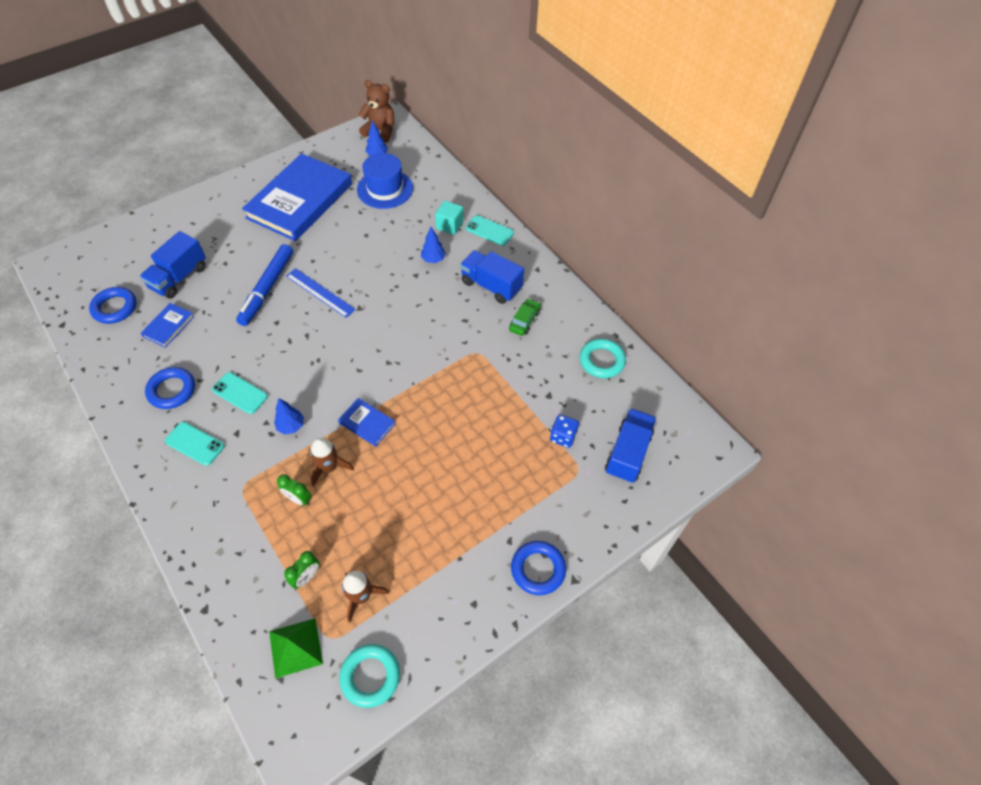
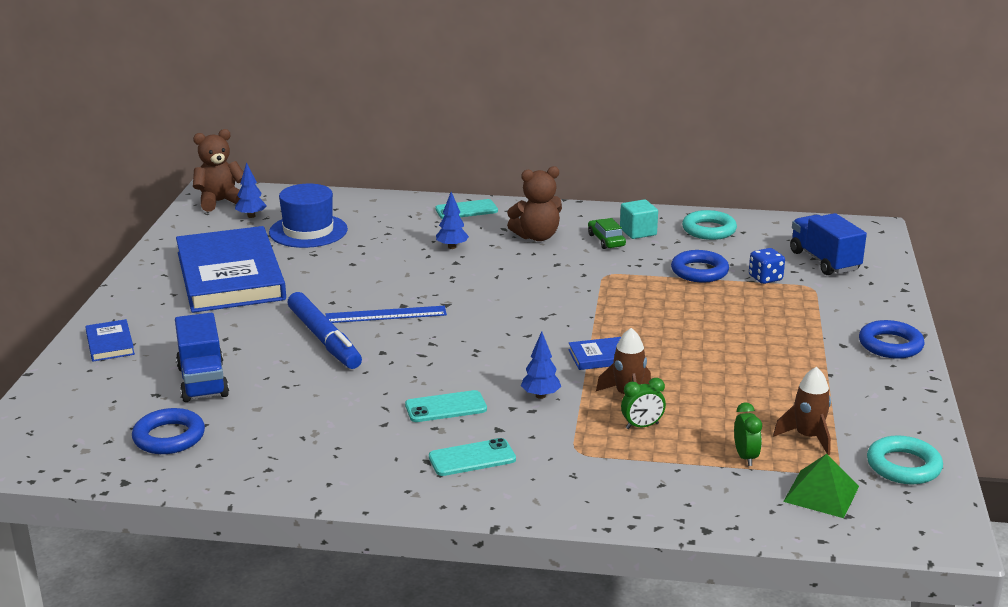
camera: 45 degrees left, 30 degrees down
blue book [141,303,194,348] -> blue book moved to [85,319,135,362]
blue ring [145,367,195,409] -> blue ring moved to [671,250,729,282]
turquoise cube [435,201,464,235] -> turquoise cube moved to [620,199,658,239]
blue truck [460,250,524,304] -> brown teddy bear [507,166,562,241]

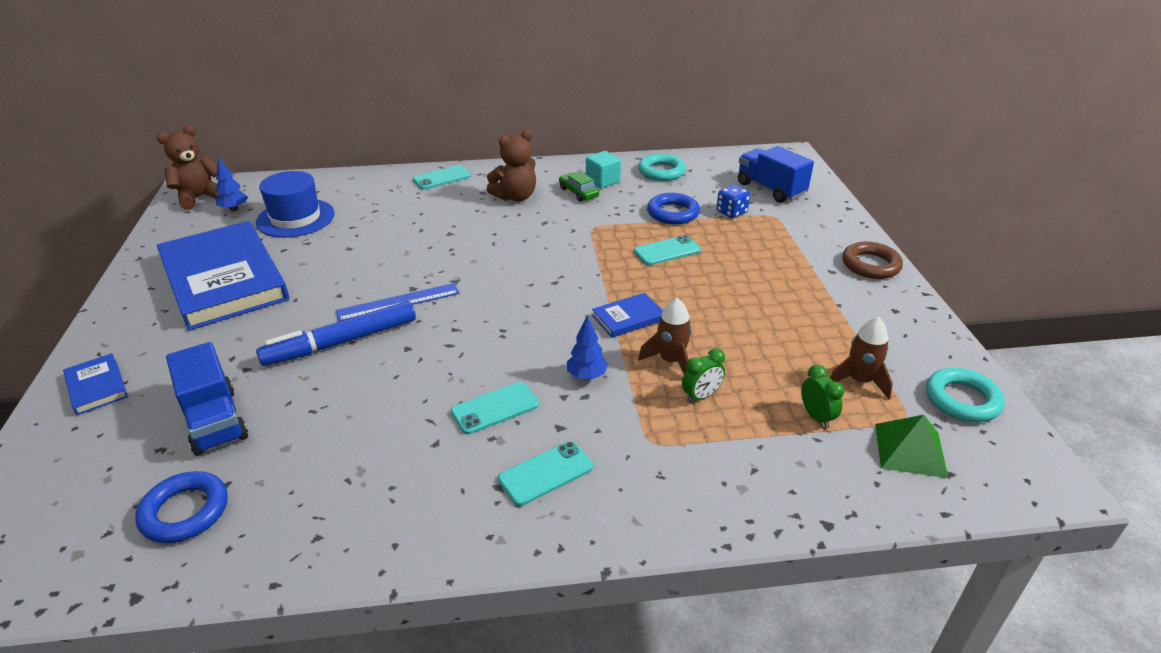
camera: 15 degrees left, 10 degrees up
blue marker [287,292,362,369] -> blue marker turned 105 degrees clockwise [256,301,416,366]
blue tree [436,192,469,249] -> none
blue ring [859,320,925,359] -> brown ring [842,242,903,279]
none -> turquoise phone [634,235,701,265]

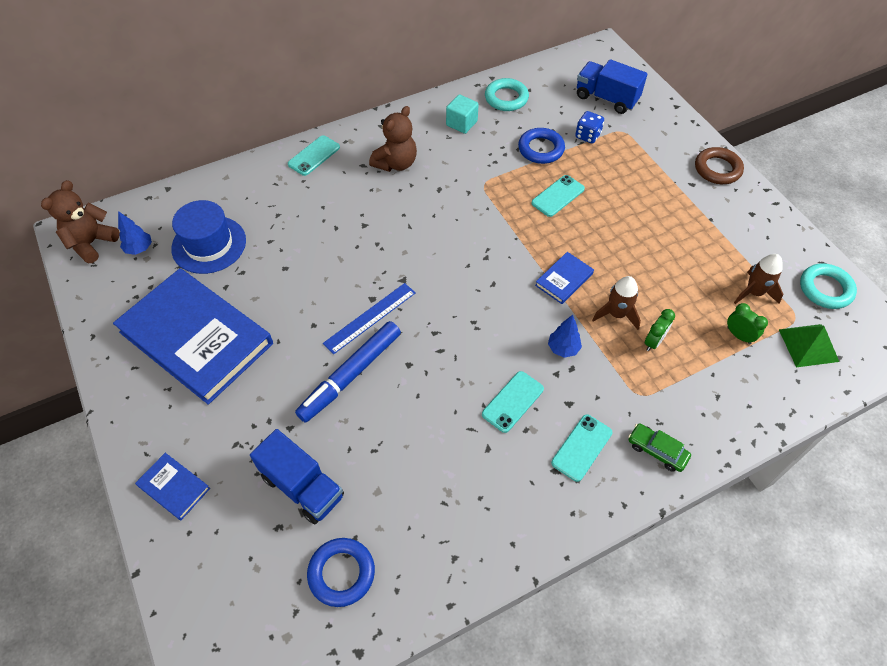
camera: 20 degrees left, 20 degrees up
green car [559,172,599,202] -> green car moved to [628,424,691,472]

